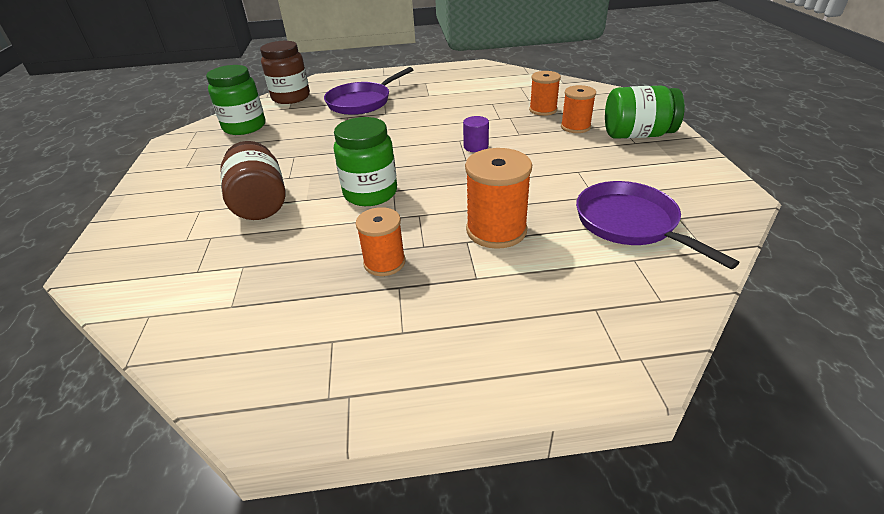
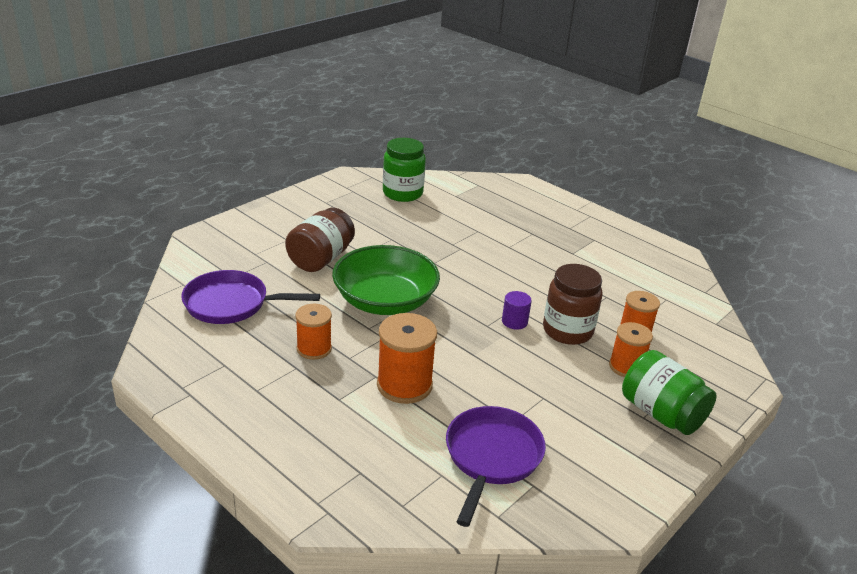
camera: 45 degrees right, 5 degrees down
brown jar [260,41,310,104] -> brown jar moved to [543,264,603,345]
purple pan [324,67,413,115] -> purple pan moved to [181,270,320,324]
green jar [334,117,397,206] -> green bowl [332,245,440,315]

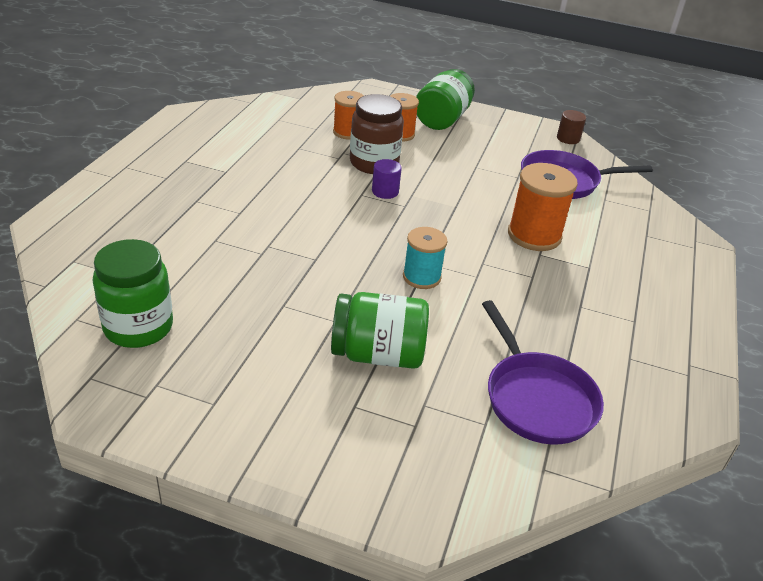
camera: 115 degrees left, 5 degrees up
brown jar [285,208,355,272] -> green jar [331,292,429,369]
orange spool [295,304,332,360] -> none
green bowl [332,245,440,315] -> turquoise spool [403,227,448,289]
none -> brown cylinder [557,110,586,144]

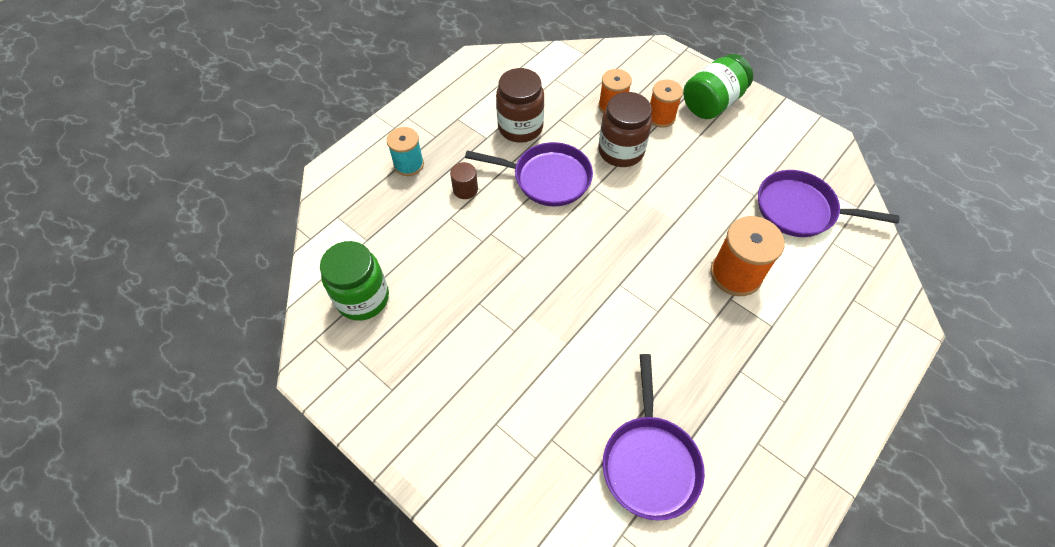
camera: 25 degrees right, 20 degrees up
green jar [331,292,429,369] -> none
purple cylinder [372,159,402,199] -> none
turquoise spool [403,227,448,289] -> turquoise spool moved to [387,127,424,176]
brown cylinder [557,110,586,144] -> brown cylinder moved to [450,162,478,199]
none -> purple pan [465,142,593,207]
none -> brown jar [496,68,544,143]

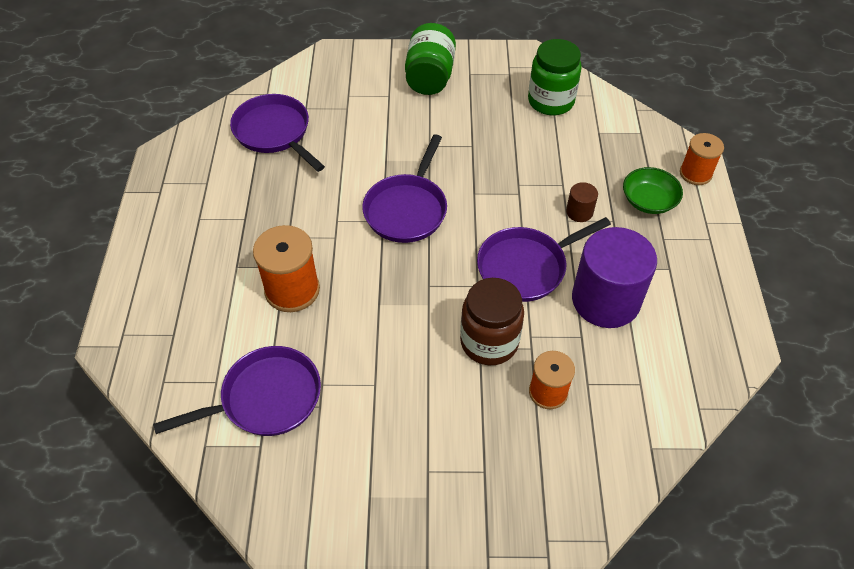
camera: 140 degrees right, 5 degrees down
turquoise spool [387,127,424,176] -> green bowl [623,167,683,214]
brown jar [496,68,544,143] -> purple cylinder [572,227,657,328]
orange spool [650,80,683,128] -> orange spool moved to [680,133,724,185]
green jar [683,54,753,119] -> green jar moved to [405,23,456,95]
none -> purple pan [362,134,447,243]

